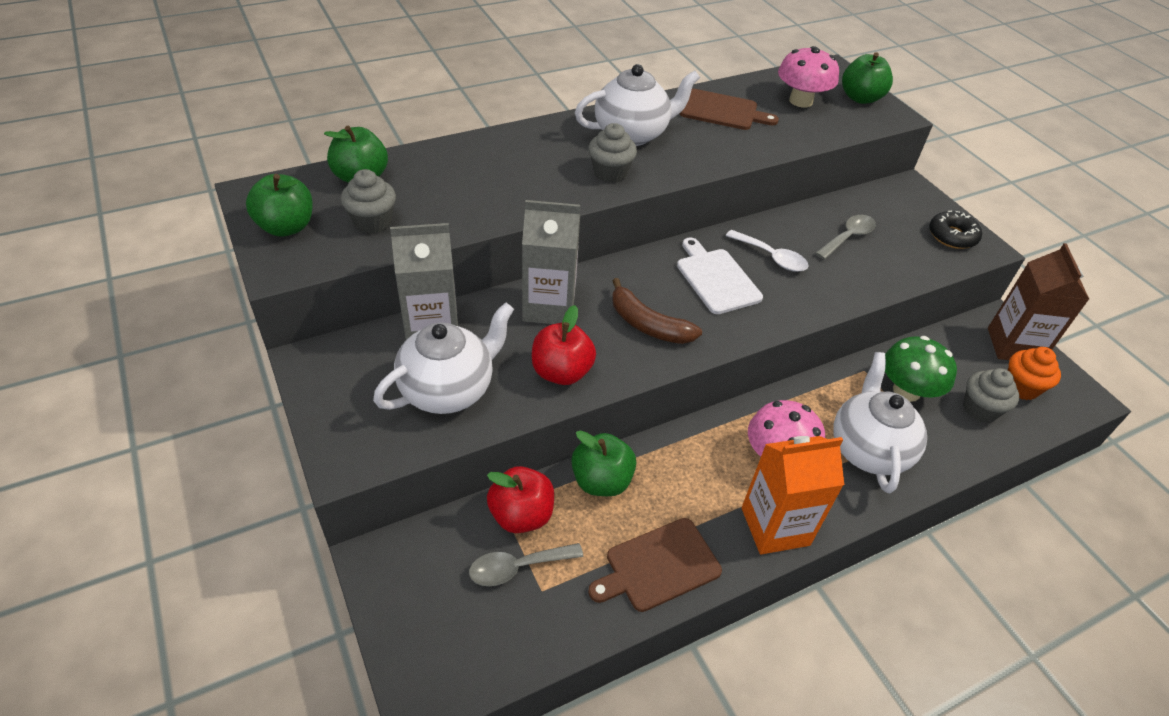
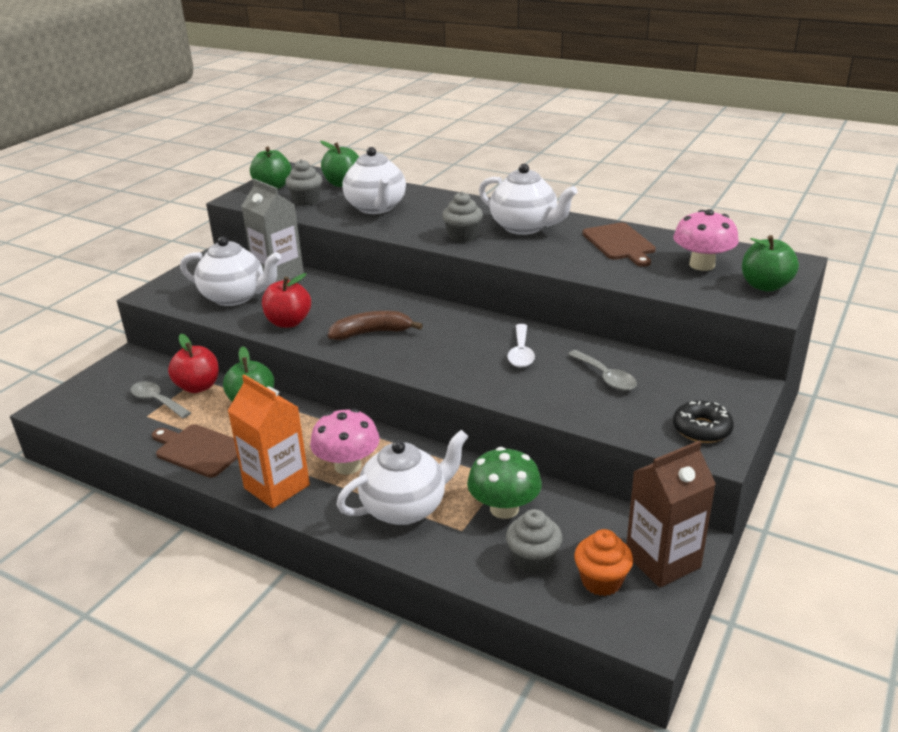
camera: 60 degrees right, 15 degrees down
grey carton [522,200,580,324] -> none
brown banana [612,278,702,344] -> brown banana turned 75 degrees clockwise [328,311,423,340]
white cutting board [677,237,763,314] -> none
grey spoon [815,215,876,260] -> grey spoon turned 45 degrees clockwise [568,350,637,391]
none -> white teapot [342,147,406,214]

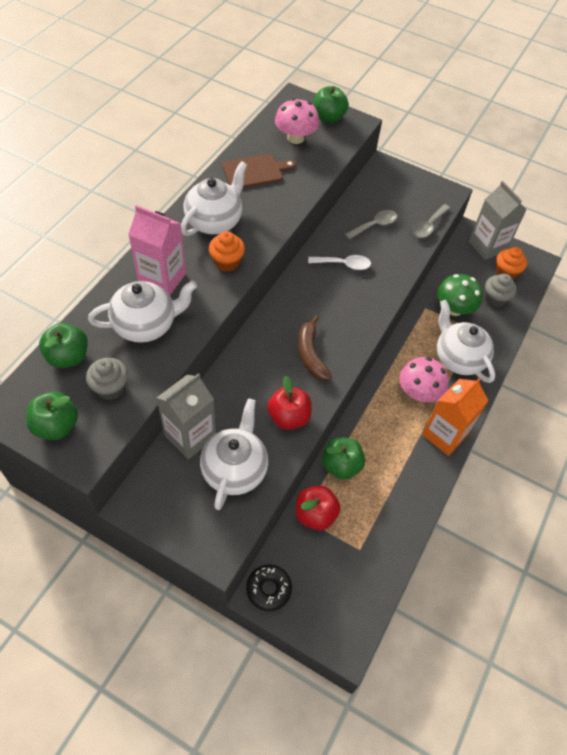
camera: 95 degrees left, 25 degrees up
grey spoon [131,381,191,418] -> grey spoon moved to [413,204,450,238]
brown cutting board [152,424,238,478] -> none
grey cupcake [442,192,483,243] -> orange cupcake [209,231,245,272]
brown carton [626,441,716,588] -> grey carton [469,181,527,260]
black donut [673,401,734,443] -> black donut moved to [246,564,292,611]
none -> pink carton [128,205,186,295]

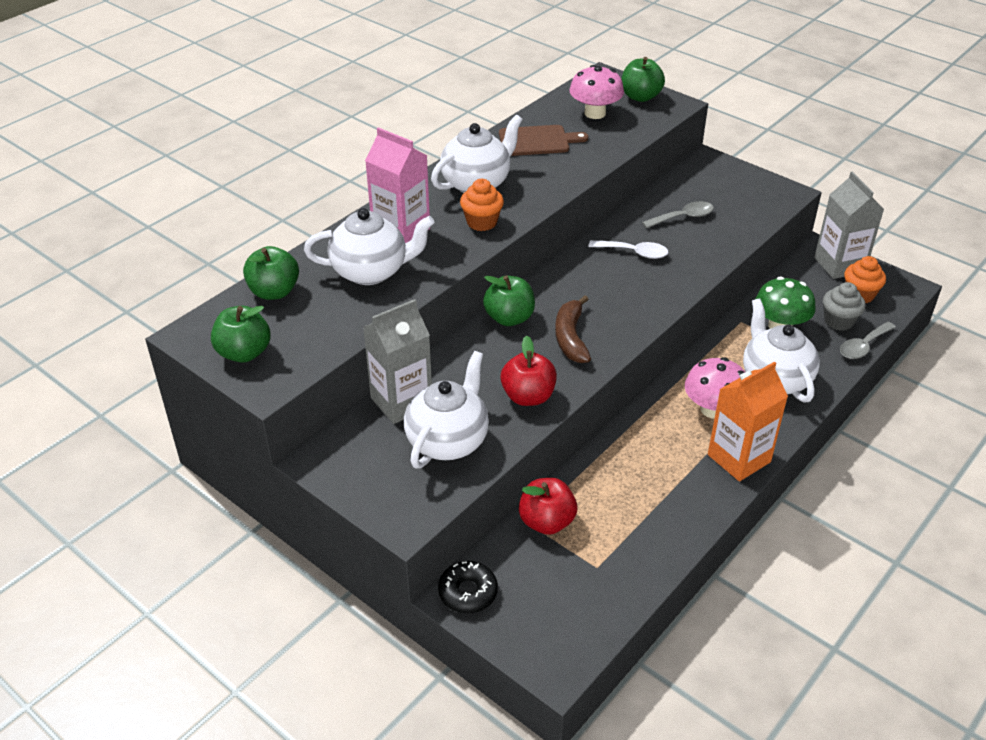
camera: 15 degrees right, 15 degrees down
grey cupcake [86,358,128,400] -> none
green apple [322,437,365,480] -> green apple moved to [483,276,535,326]
grey spoon [413,204,450,238] -> grey spoon moved to [840,322,896,359]

